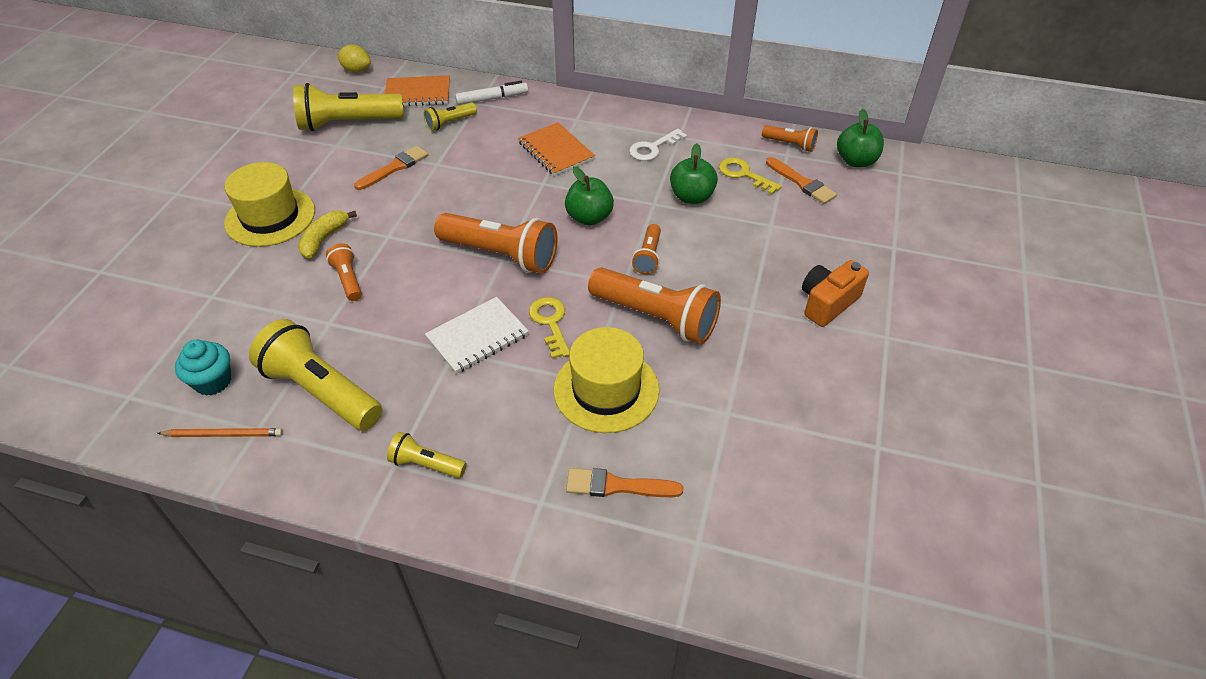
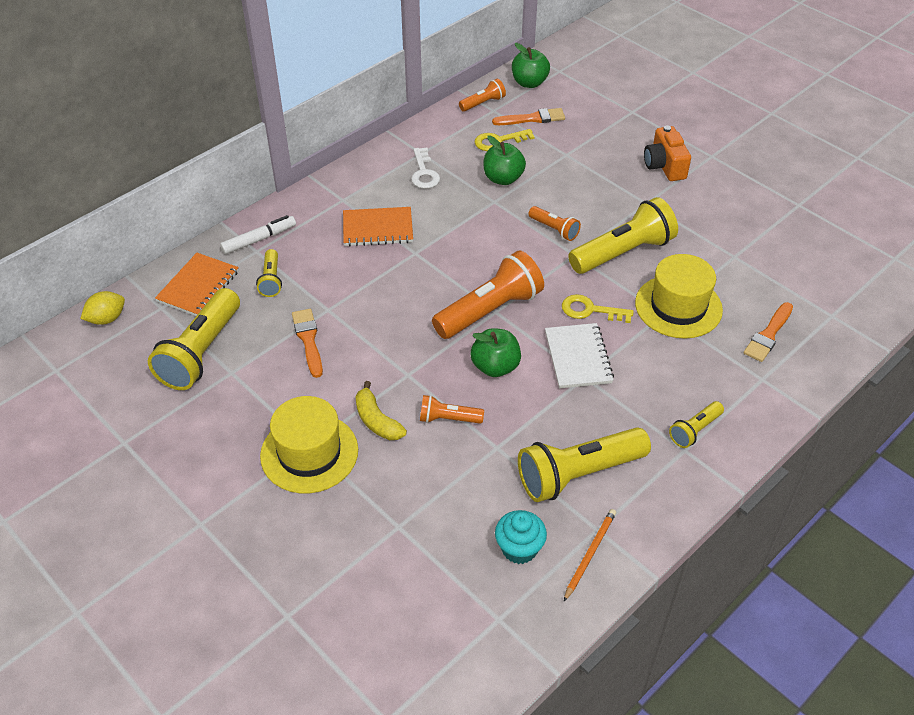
camera: 60 degrees left, 0 degrees up
white marker [455,81,528,105] -> white marker turned 45 degrees clockwise [220,215,296,254]
green apple [565,166,614,225] -> green apple moved to [471,328,521,377]
orange flashlight [588,267,721,344] -> yellow flashlight [568,197,678,274]

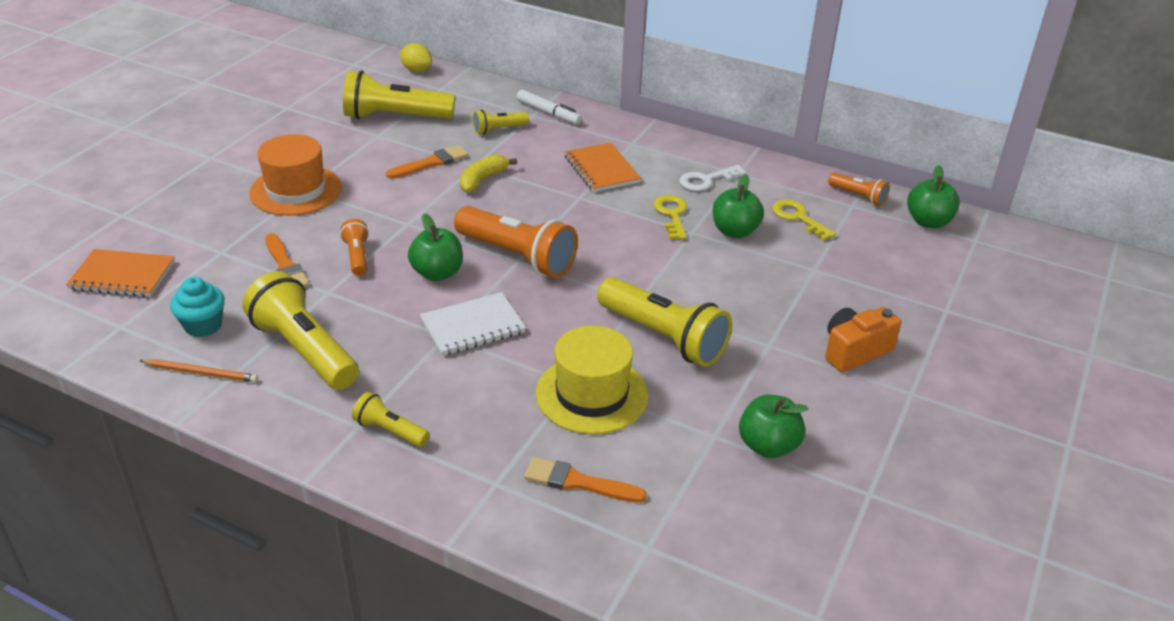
camera: 70 degrees right, 10 degrees down
orange notebook [155,253,239,316] -> orange notebook moved to [66,249,175,297]
yellow hat [260,396,358,493] -> orange hat [249,134,342,216]
yellow banana [356,381,407,440] -> yellow banana moved to [460,154,517,193]
orange brush [492,108,565,125] -> orange brush moved to [265,233,309,287]
orange flashlight [529,206,581,241] -> none
yellow key [562,294,634,323] -> yellow key moved to [653,195,687,240]
none -> green apple [739,395,808,458]

